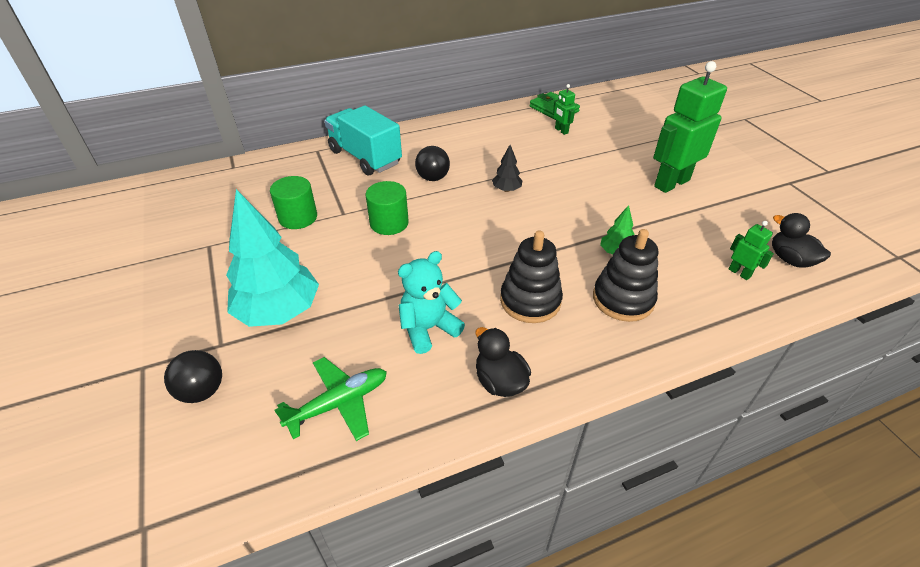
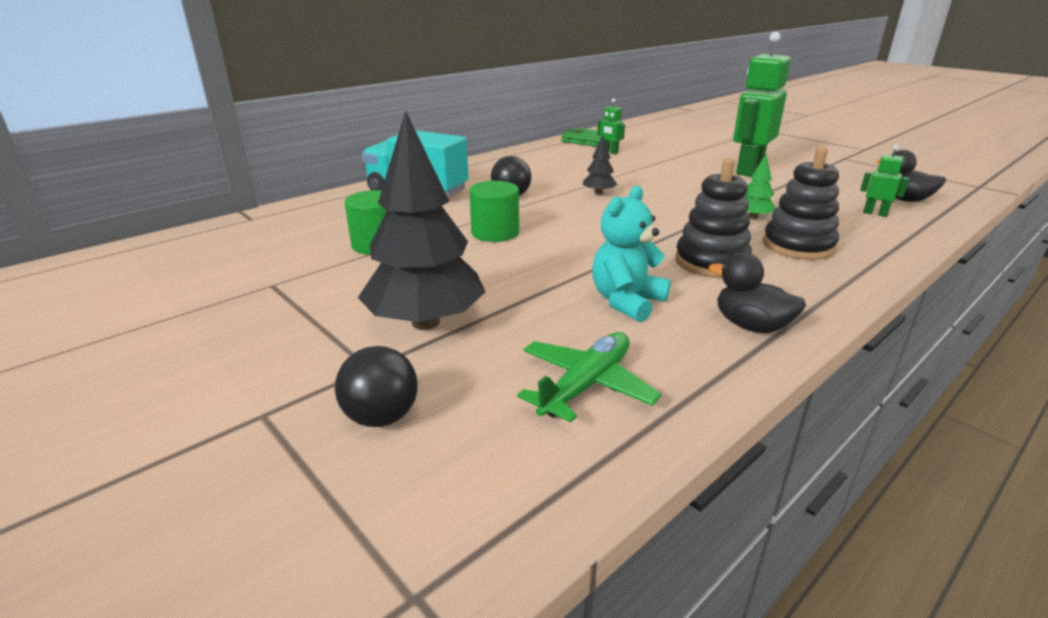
camera: 20 degrees left, 15 degrees down
turquoise tree [226,189,319,327] -> black tree [358,111,485,330]

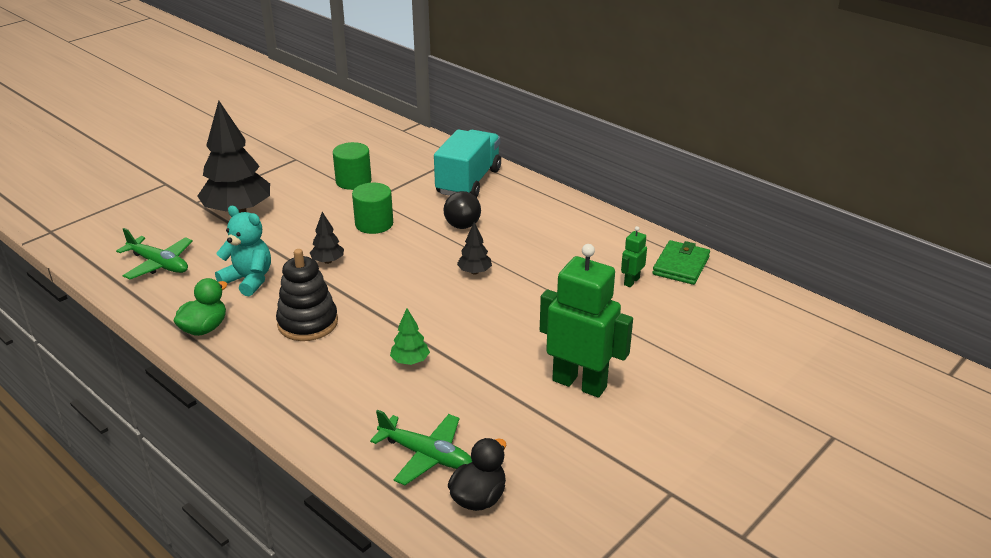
camera: 85 degrees right, 5 degrees up
black ball [335,346,418,427] -> none
black duck [709,253,806,333] -> green duck [174,278,227,336]
black stacking toy [763,147,839,260] -> none
green robot [860,145,909,217] -> green plane [370,410,472,485]
none -> black tree [310,212,344,264]

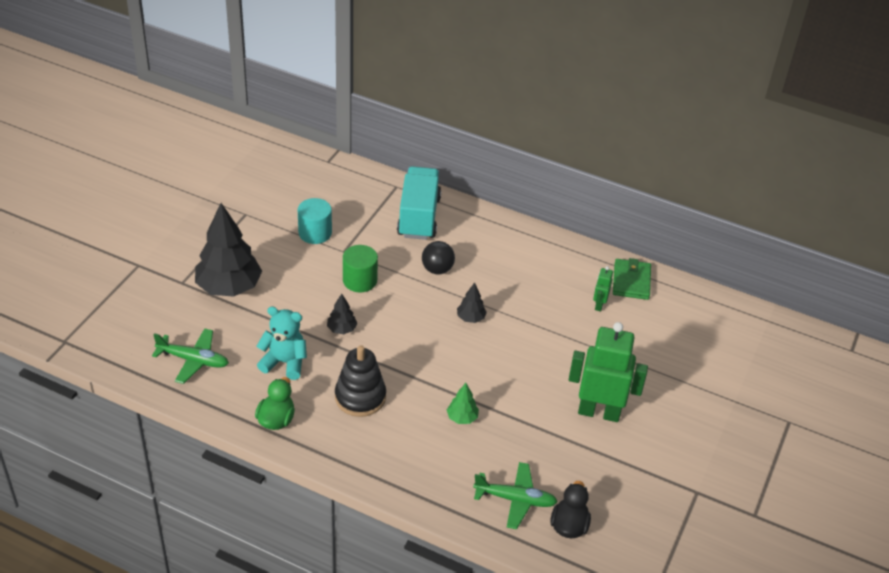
camera: 20 degrees left, 10 degrees up
green cylinder [333,142,372,190] -> turquoise cylinder [298,198,332,244]

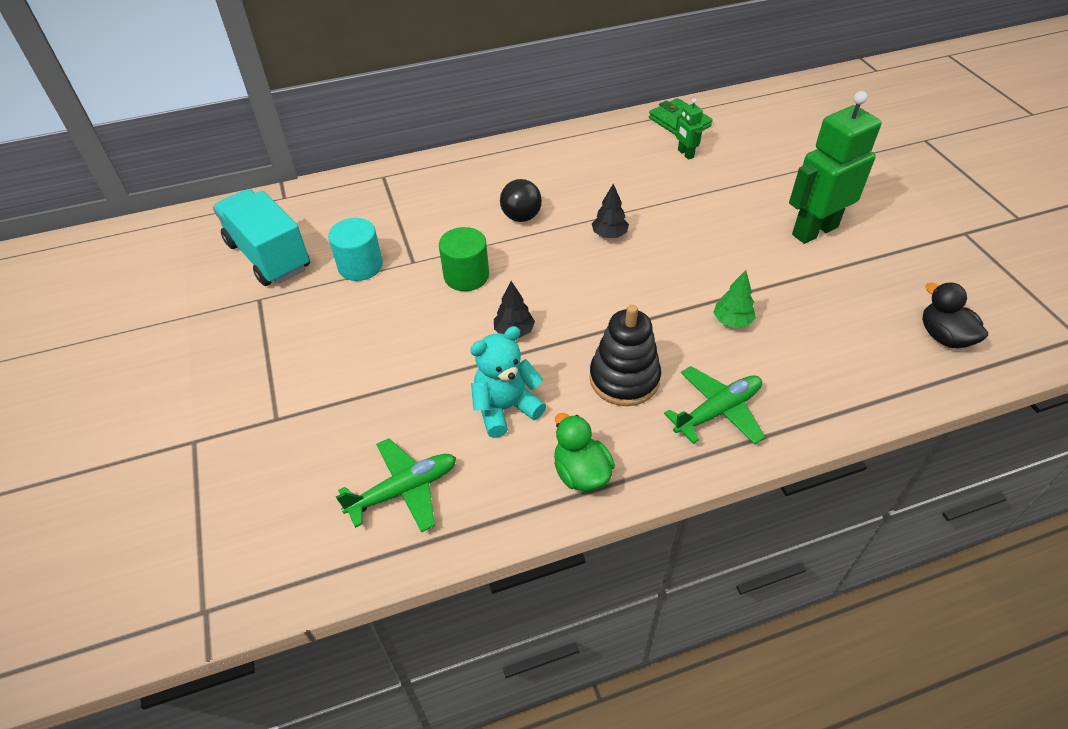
camera: 40 degrees left, 5 degrees up
black tree [195,203,262,297] -> none
turquoise truck [397,166,441,240] -> turquoise truck moved to [213,189,310,286]
green plane [473,462,558,529] -> green plane moved to [664,366,765,444]

